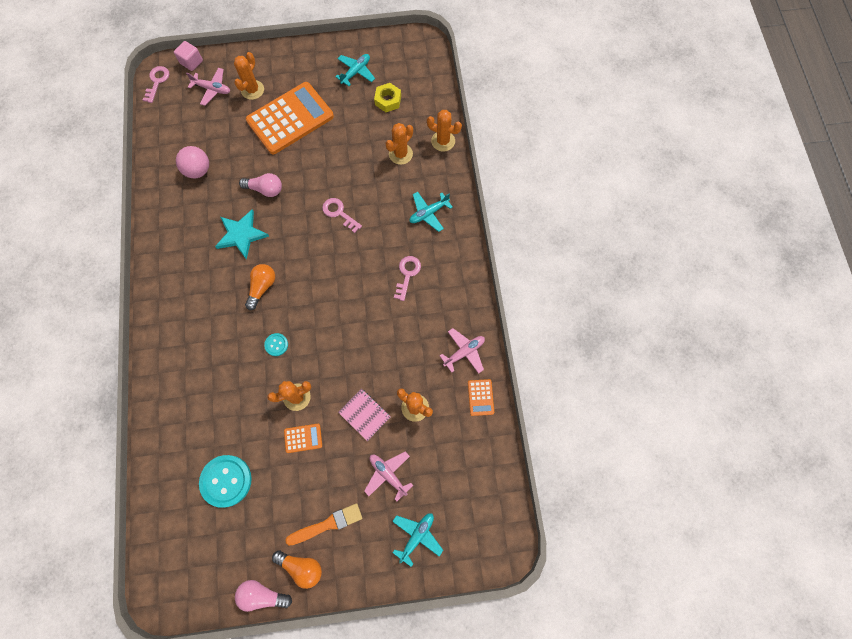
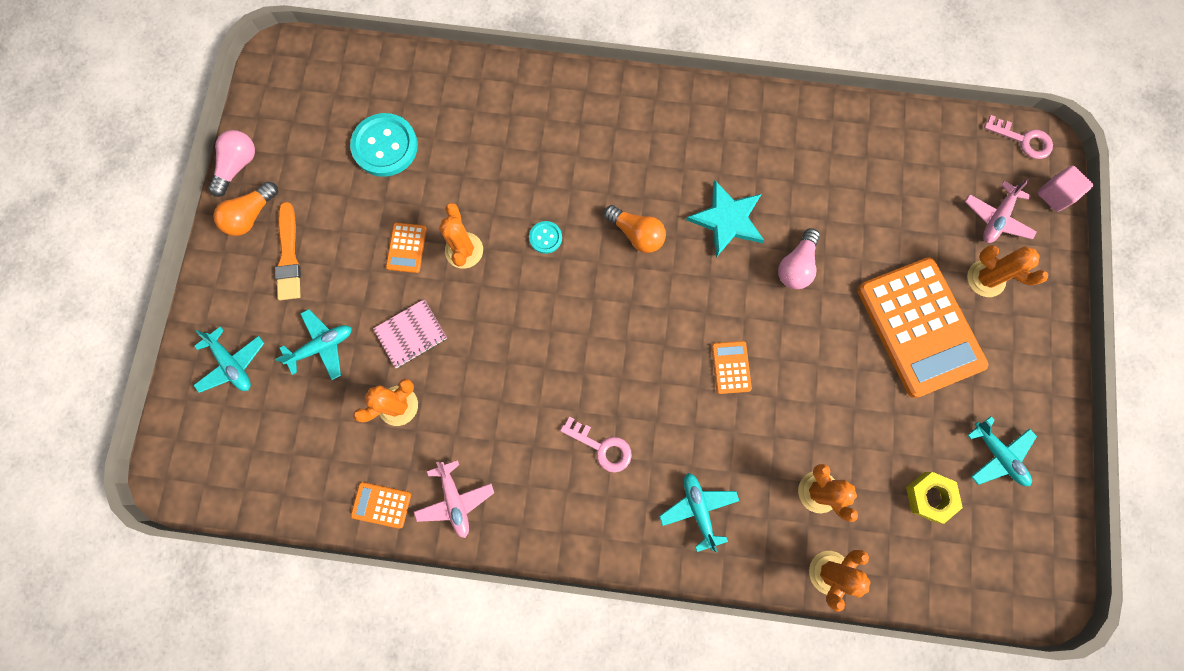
camera: 105 degrees right, 5 degrees up
pink ball [176,146,209,178] -> none
pink key [322,198,362,233] -> orange calculator [711,341,752,394]
pink plane [364,452,413,501] -> turquoise plane [275,309,352,380]

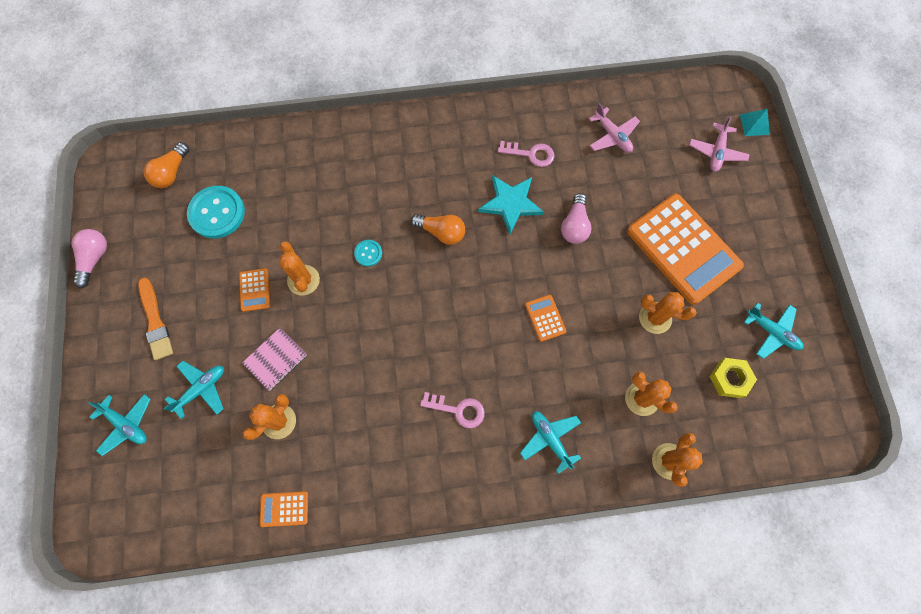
camera: 15 degrees left, 5 degrees down
orange light bulb [213,181,278,236] -> orange light bulb moved to [144,142,189,188]
pink plane [414,460,494,538] -> pink plane moved to [589,103,640,153]
orange cactus [967,245,1048,297] -> orange cactus moved to [639,292,697,334]
pink key [984,115,1053,159] -> pink key moved to [498,141,555,167]
pink cube [1037,166,1093,212] -> turquoise pyramid [740,109,770,136]

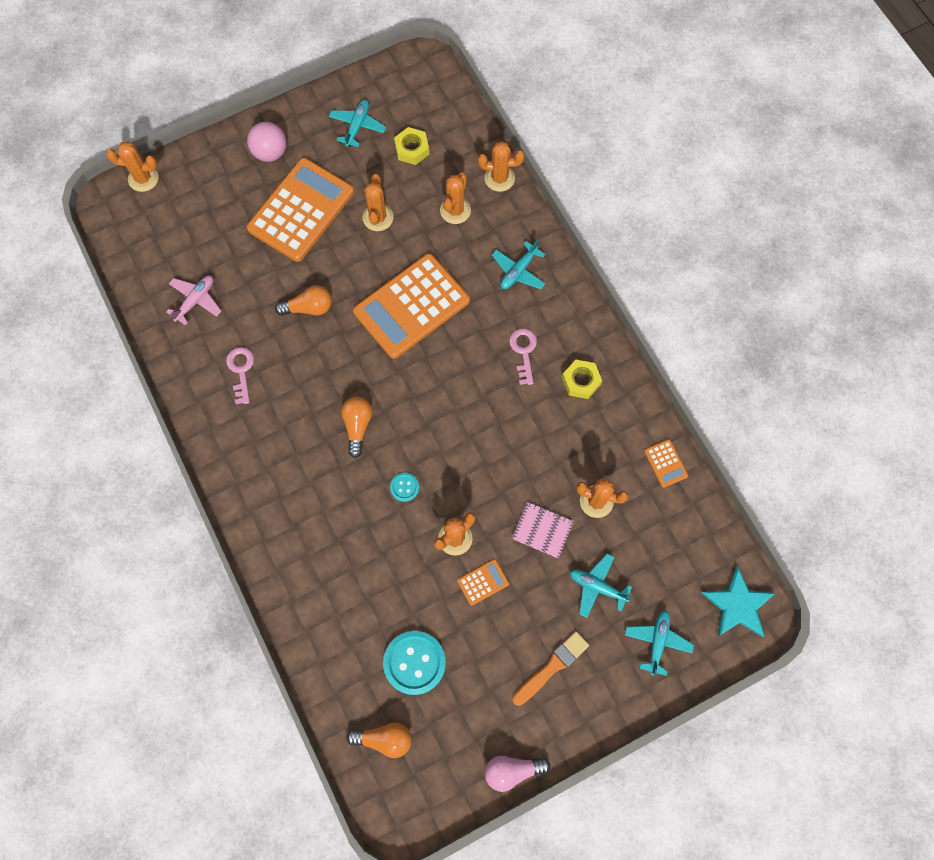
camera: 110 degrees left, 0 degrees up
turquoise star [478,175,544,234] -> turquoise star moved to [702,566,775,637]
orange calculator [525,295,566,342] -> orange calculator [353,253,470,359], size x2.45
pink light bulb [561,193,592,244] -> orange light bulb [275,285,332,316]
pink plane [689,116,750,172] -> none
turquoise pyramid [740,109,770,136] -> orange cactus [106,141,158,192]
none -> pink ball [247,122,287,162]
none -> yellow nut [562,360,602,399]

